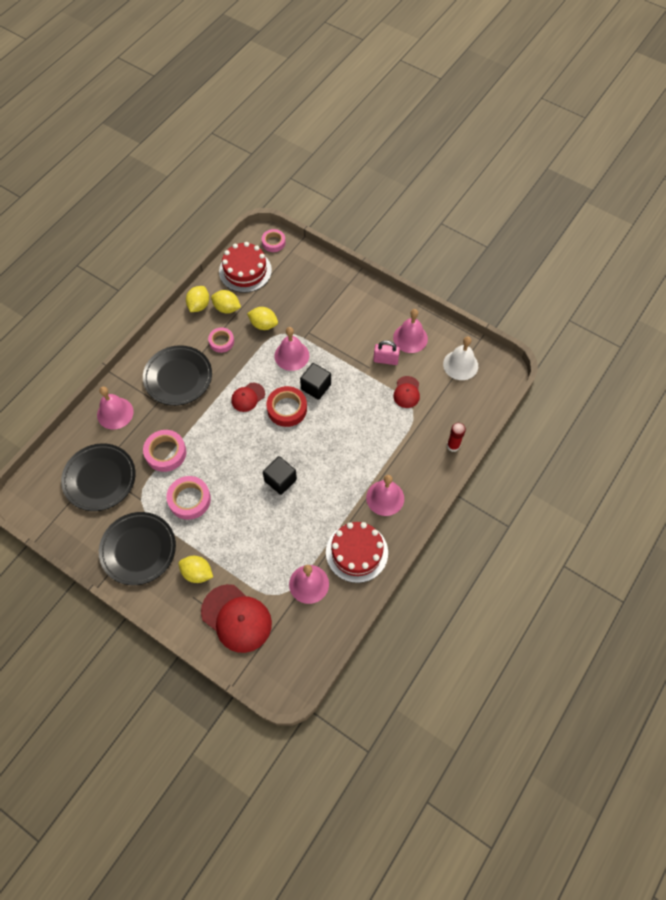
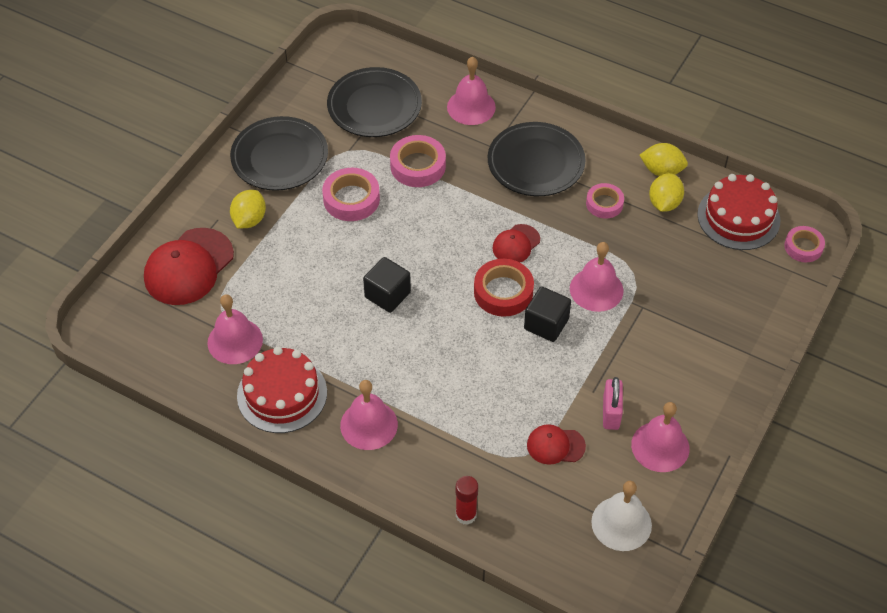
camera: 85 degrees right, 10 degrees down
red cap [231,383,265,412] -> red cap turned 90 degrees counterclockwise [492,224,540,262]
yellow lemon [247,307,278,330] -> none

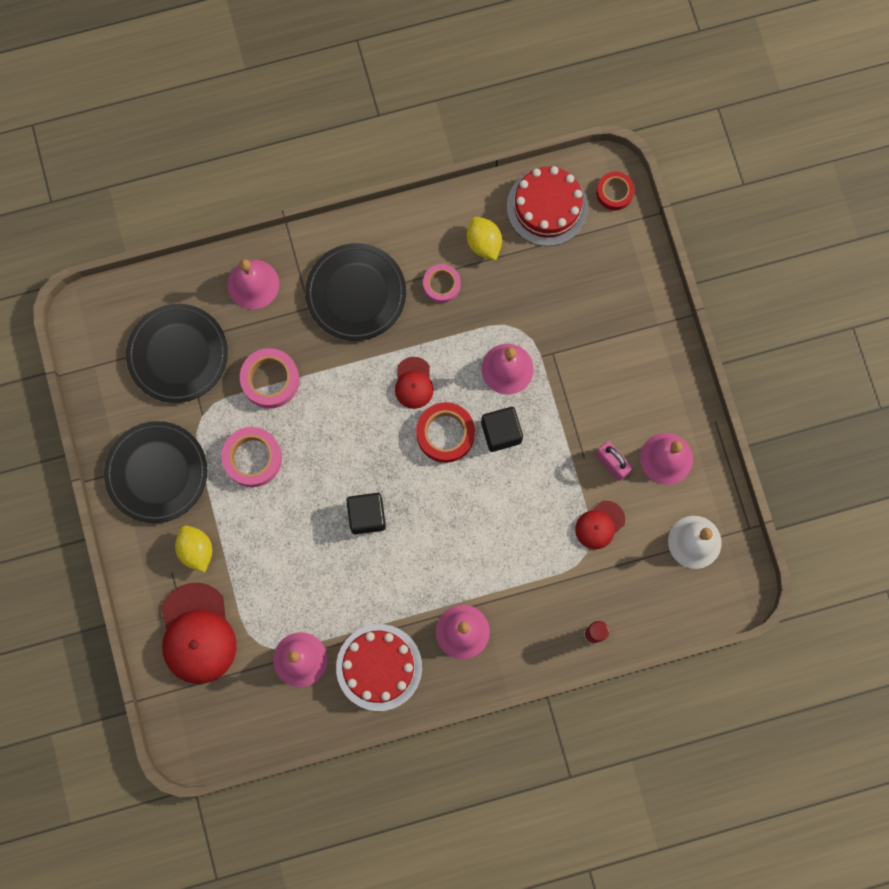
camera: 45 degrees left, 25 degrees up
yellow lemon [640,143,688,176] -> none
pink tape [784,226,825,262] -> red tape [596,172,635,210]

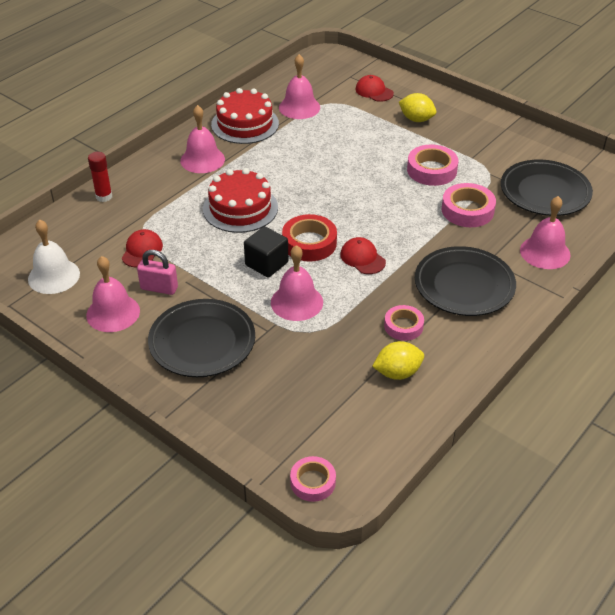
camera: 145 degrees right, 35 degrees down
black plate [104,421,207,523] -> black plate moved to [148,299,255,377]
red cap [162,583,236,684] -> red cap [356,75,394,102], size x0.54
black cube [346,493,386,534] -> none
yellow lemon [467,217,502,260] -> yellow lemon turned 45 degrees counterclockwise [372,341,424,380]
red cake [507,166,588,246] -> red cake moved to [203,168,278,233]
red tape [596,172,635,210] -> pink tape [290,456,336,502]

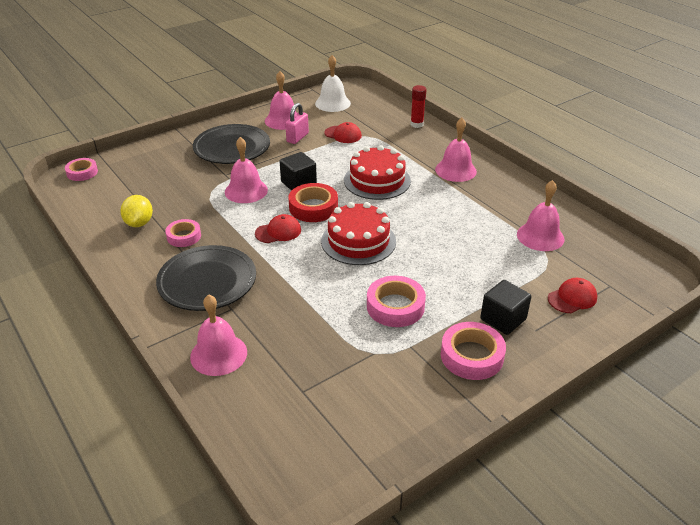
camera: 105 degrees right, 5 degrees down
red cake [211,88,279,144] -> red cake moved to [321,202,396,265]
yellow lemon [399,93,436,122] -> black cube [480,280,531,335]
pink tape [442,183,496,227] -> pink tape moved to [441,322,506,380]
black plate [501,160,593,216] -> none

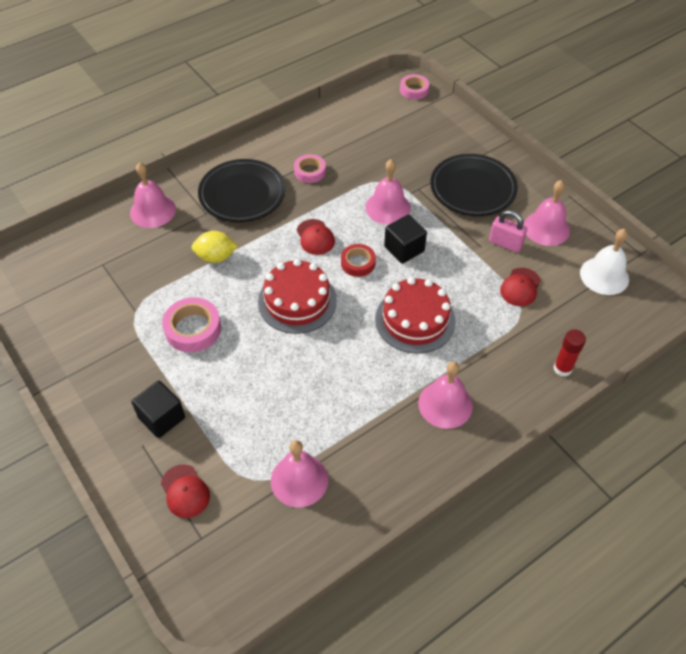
camera: 90 degrees right, 15 degrees up
yellow lemon [120,195,153,227] -> yellow lemon moved to [191,231,238,263]
red tape [288,183,338,222] -> red tape [341,244,376,277], size x0.66
pink tape [441,322,506,380] -> none

